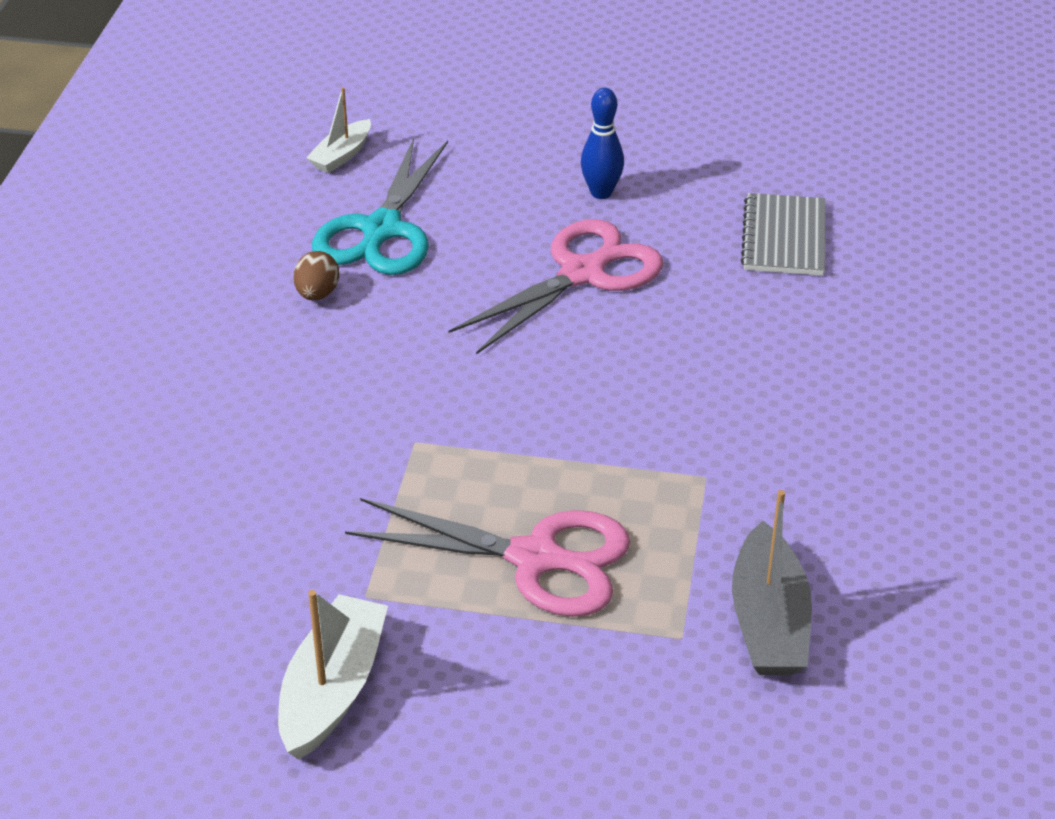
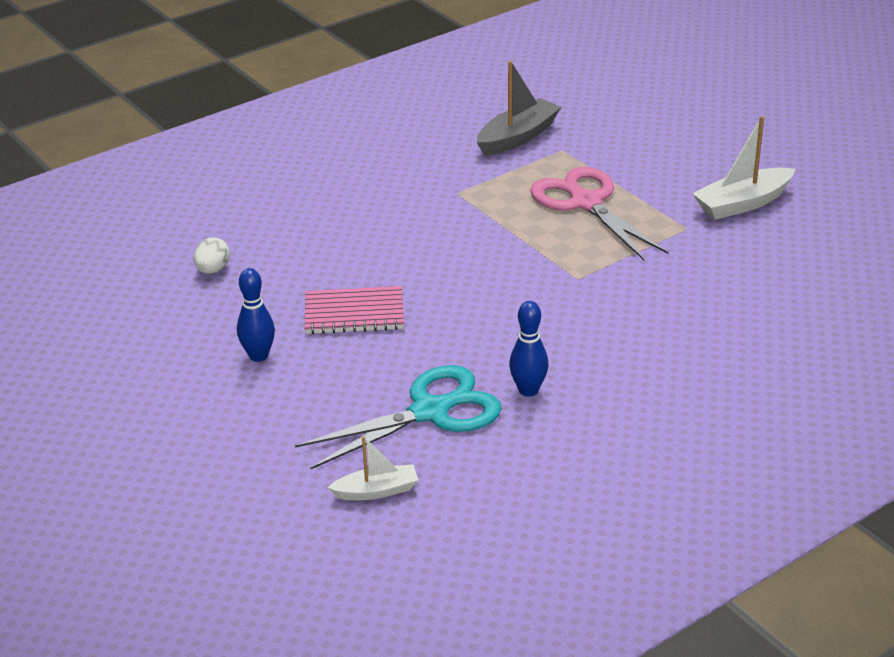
camera: 135 degrees left, 5 degrees down
brown egg [293,251,339,300] -> blue bowling pin [509,301,549,397]
pink scissors [448,219,663,354] -> pink notebook [305,286,404,334]
grey notebook [741,193,826,276] -> white egg [194,237,230,274]

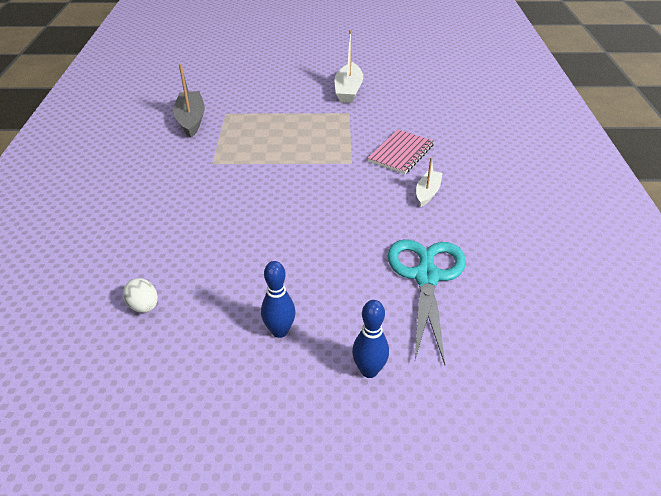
camera: 55 degrees left, 5 degrees up
pink notebook [305,286,404,334] -> pink notebook moved to [368,130,434,174]
white boat [328,436,418,500] -> white boat moved to [416,157,442,207]
blue bowling pin [509,301,549,397] -> blue bowling pin moved to [352,300,389,378]
pink scissors [530,167,669,260] -> none

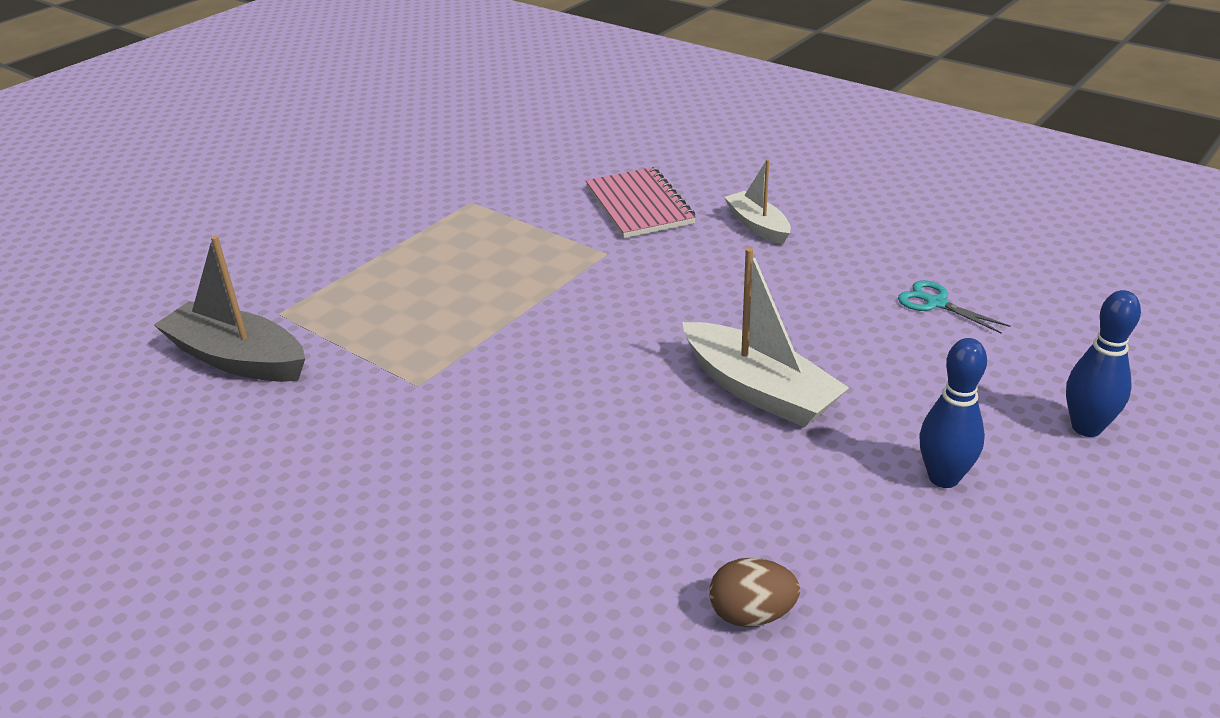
camera: 50 degrees left, 5 degrees down
white egg [123,278,158,313] -> brown egg [709,558,800,627]
white boat [335,30,363,103] -> white boat moved to [682,248,849,427]
turquoise scissors [388,239,466,365] -> turquoise scissors [898,280,1011,334], size x0.42

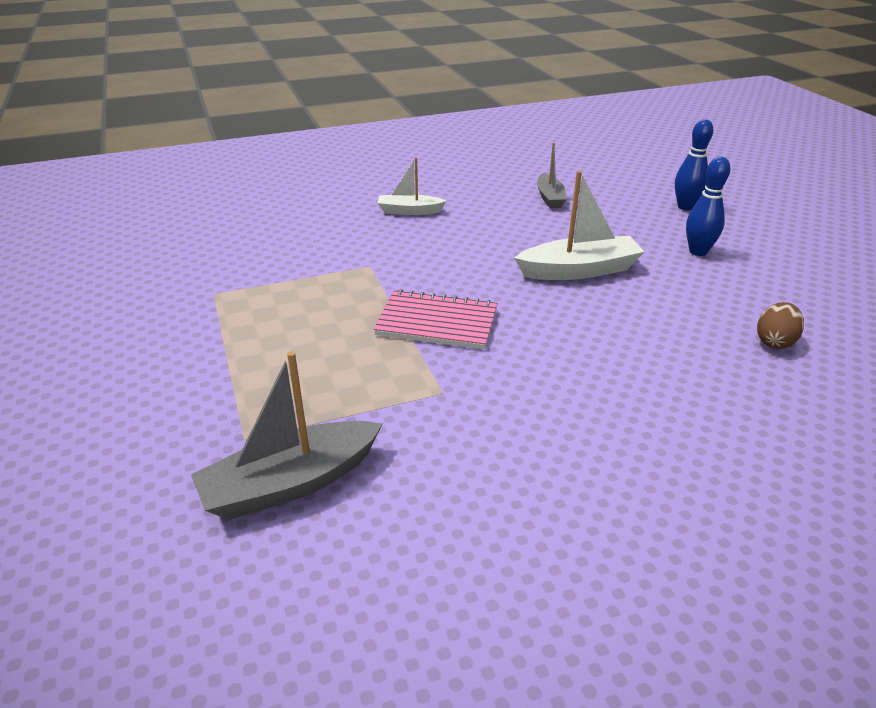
camera: 60 degrees left, 0 degrees up
pink notebook [586,167,696,238] -> pink notebook moved to [374,289,498,349]
turquoise scissors [898,280,1011,334] -> grey boat [537,143,567,208]

